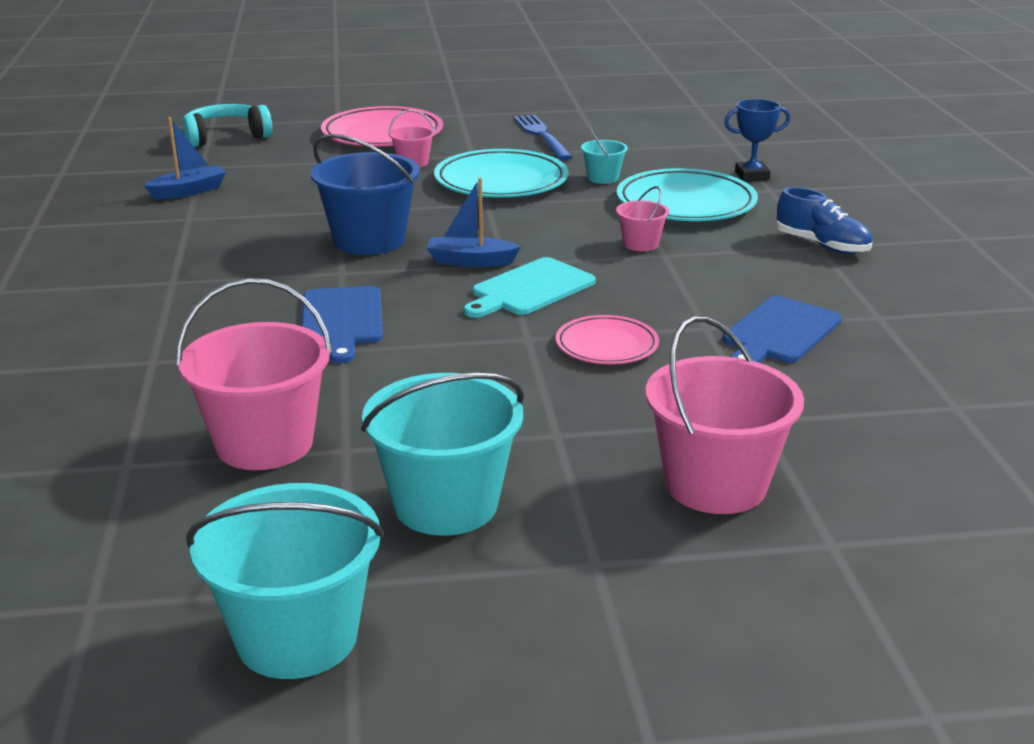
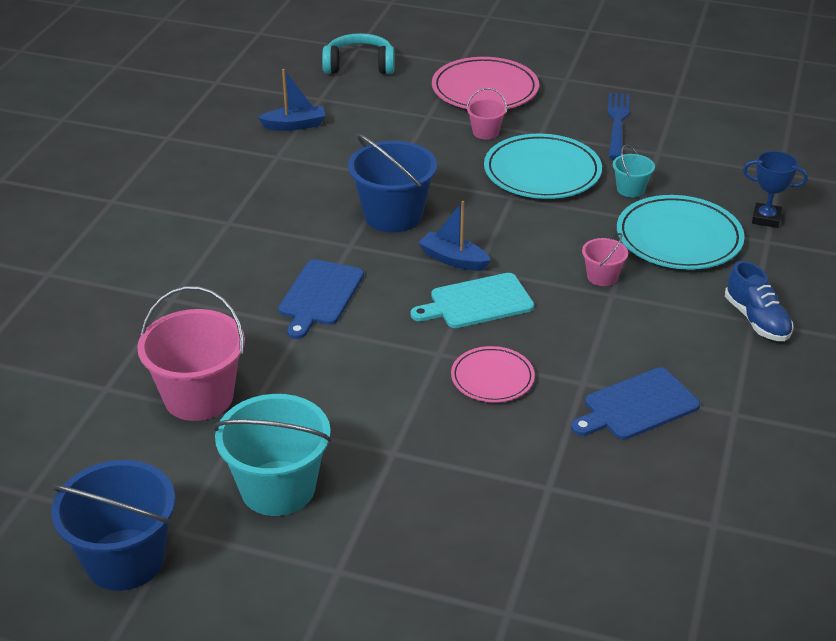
camera: 25 degrees right, 10 degrees up
turquoise bucket [186,483,384,679] -> blue bucket [51,460,175,591]
pink bucket [645,316,804,514] -> none

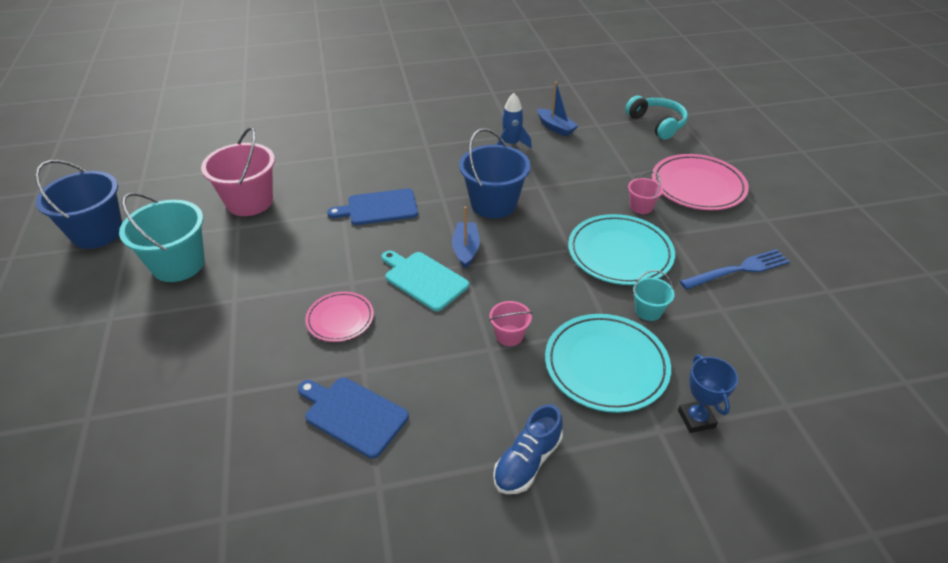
camera: 60 degrees right, 5 degrees up
none -> blue rocket [497,93,532,148]

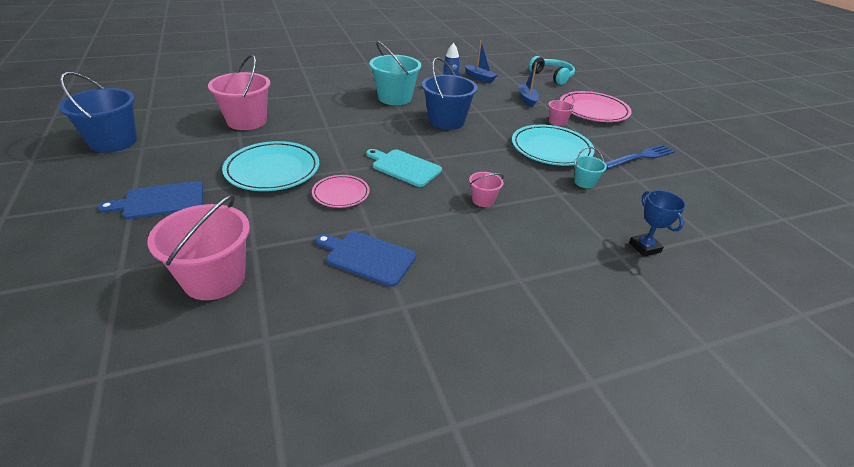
camera: 10 degrees left, 5 degrees down
turquoise bucket [119,193,205,282] -> turquoise bucket moved to [369,41,421,105]
blue cutting board [327,189,418,225] -> blue cutting board moved to [98,181,203,219]
blue boat [452,206,480,269] -> blue boat moved to [518,62,539,107]
blue shoe [493,404,563,494] -> none
turquoise plate [545,314,671,413] -> turquoise plate moved to [222,141,320,191]
none -> pink bucket [147,195,250,300]

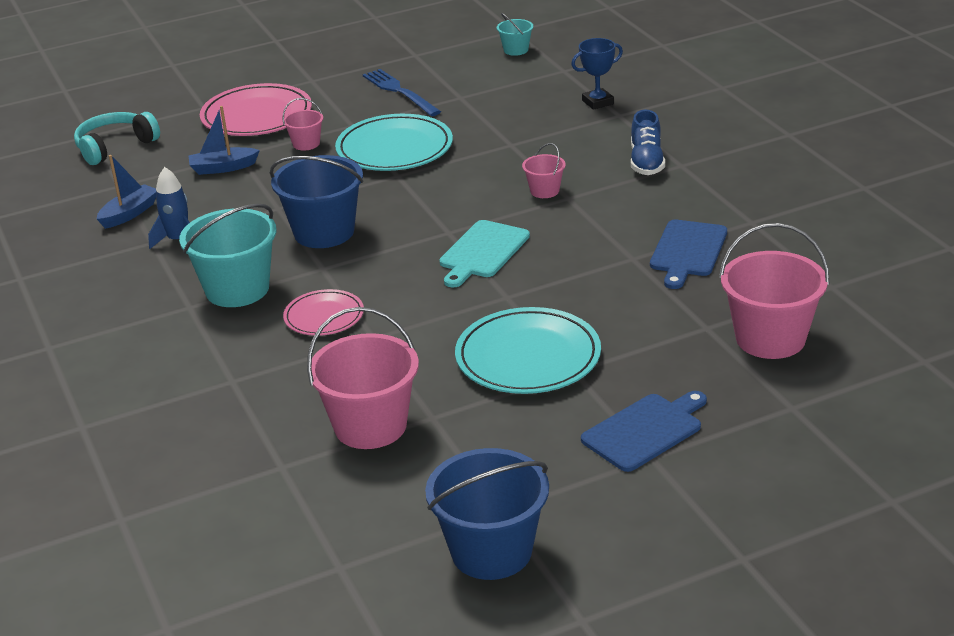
camera: 90 degrees left, 5 degrees down
blue cutting board [98,181,203,219] -> blue cutting board turned 105 degrees counterclockwise [581,391,707,472]
pink plate [312,175,370,208] -> pink plate moved to [283,289,364,336]
turquoise bucket [574,147,607,188] -> turquoise bucket moved to [497,13,533,56]
none -> blue shoe [631,110,665,175]

